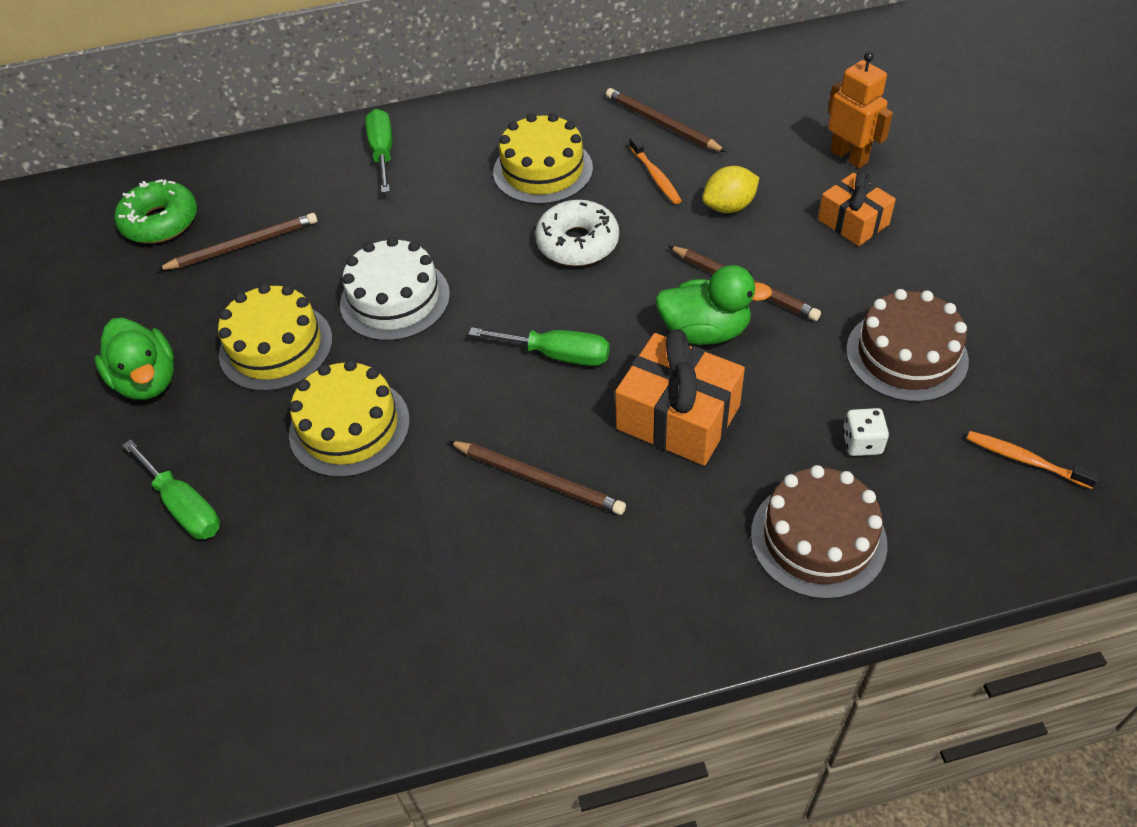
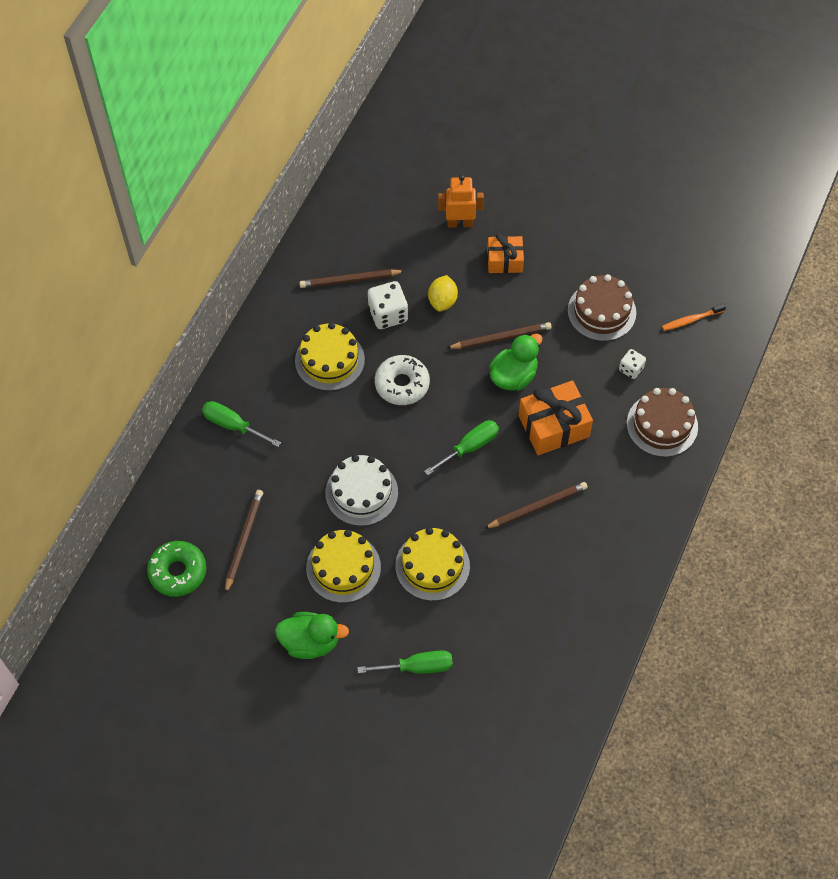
camera: 55 degrees left, 10 degrees up
orange toothbrush [629,136,682,204] -> white dice [368,281,408,329]

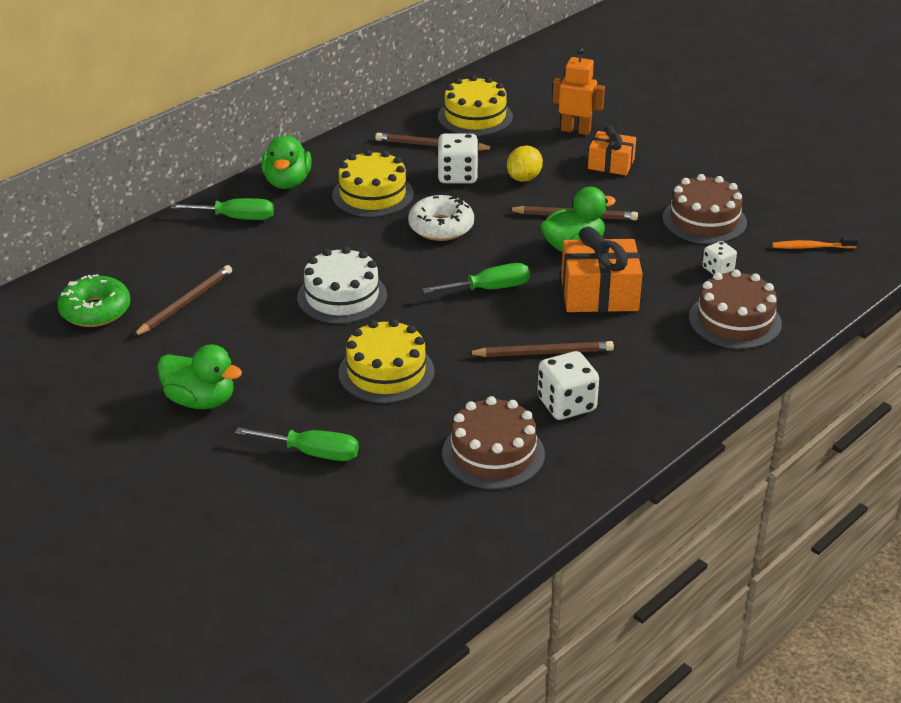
camera: 20 degrees right, 25 degrees down
green screwdriver [202,401,281,447] -> green screwdriver turned 135 degrees clockwise [170,198,274,220]
yellow cake [306,529,381,603] -> yellow cake moved to [438,75,513,136]
none -> green duck [261,135,312,189]
none -> brown cake [442,396,545,489]
none -> white dice [537,351,599,420]

